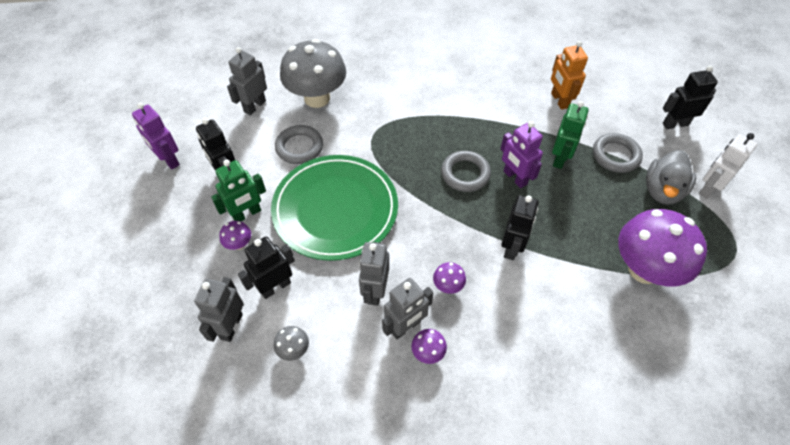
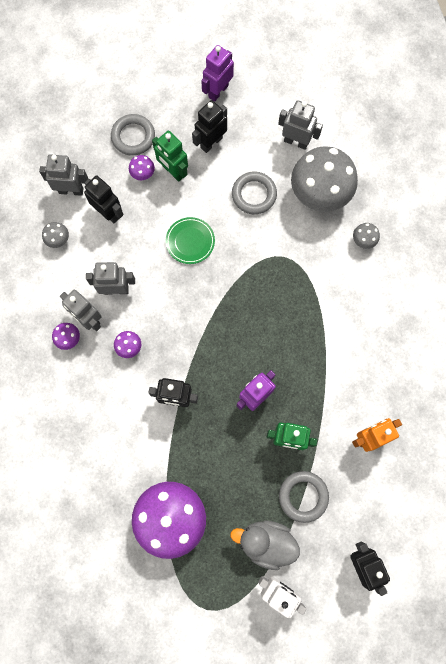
camera: 80 degrees right, 20 degrees up
green plate [271,155,398,261] -> green plate [166,217,215,264], size x0.44
grey ring [441,151,491,192] -> grey ring moved to [111,114,155,156]
none -> grey mushroom [353,223,380,249]

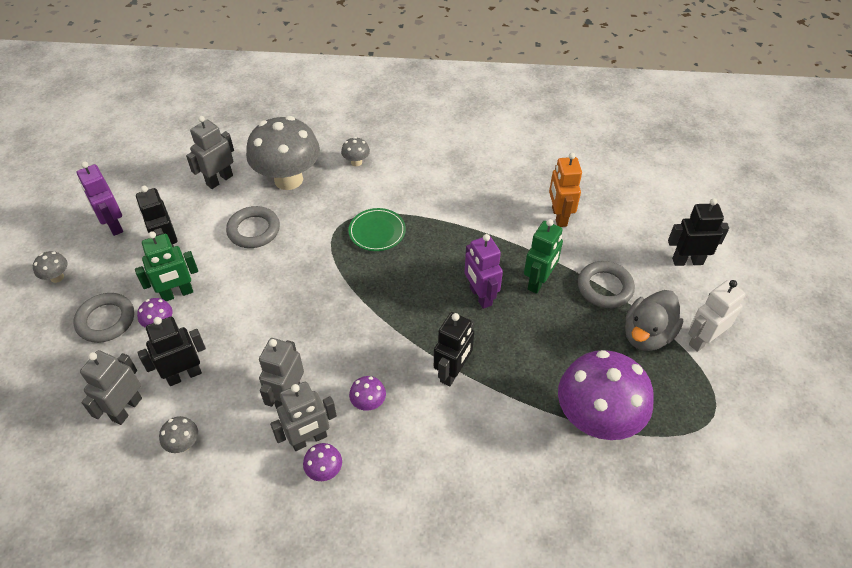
camera: 70 degrees left, 25 degrees down
green plate [166,217,215,264] -> green plate moved to [349,208,406,251]
none -> grey mushroom [33,251,68,283]

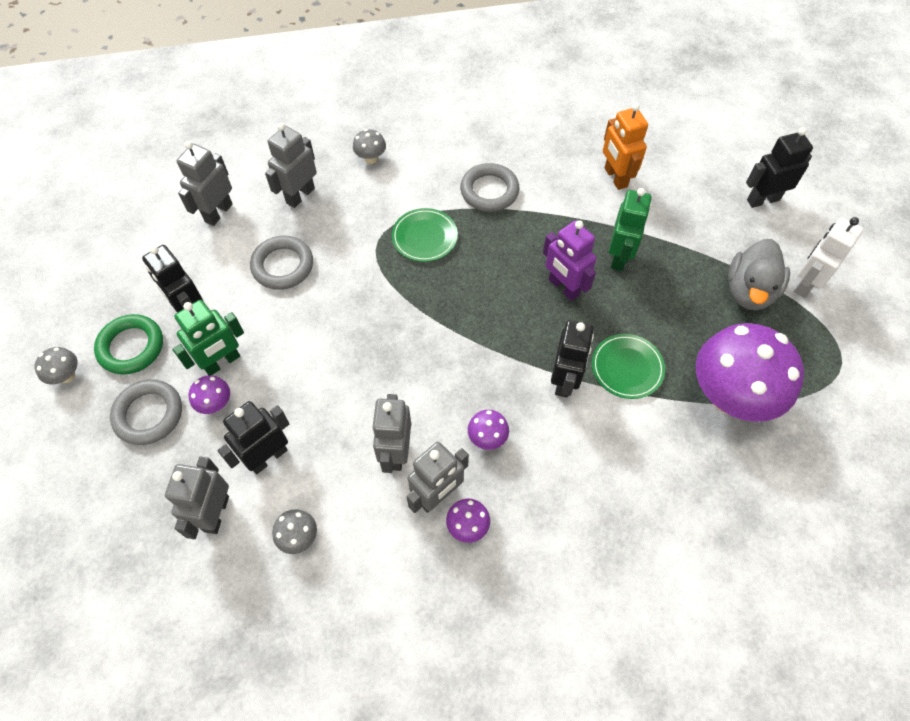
camera: 15 degrees left, 10 degrees up
purple robot [77,161,123,236] -> none
grey mushroom [246,116,320,190] -> grey robot [265,123,317,208]
grey ring [578,261,635,308] -> grey ring moved to [460,163,519,212]
none -> green ring [94,314,163,375]
none -> green plate [592,334,665,399]

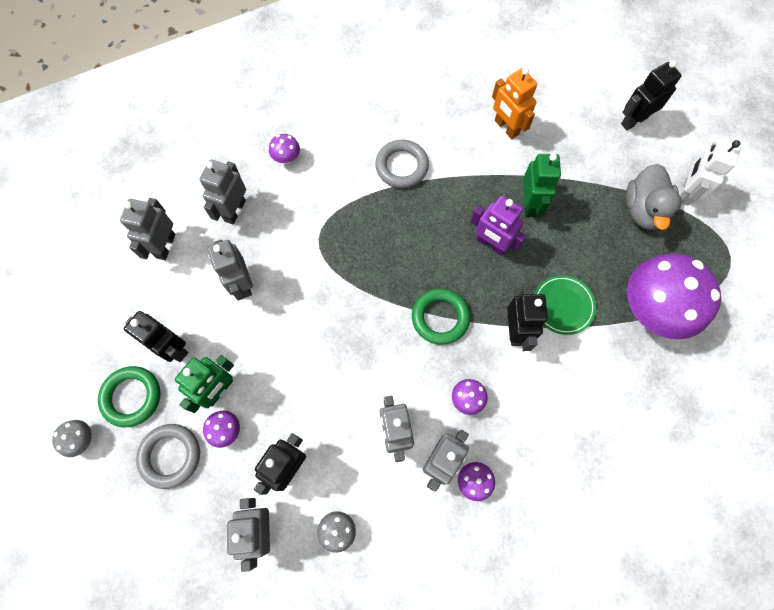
camera: 15 degrees left, 10 degrees up
grey ring [250,236,313,290] -> grey robot [207,239,253,301]
grey mushroom [353,129,386,164] -> purple mushroom [269,134,300,164]
green plate [392,208,458,262] -> none
none -> green ring [412,288,470,345]

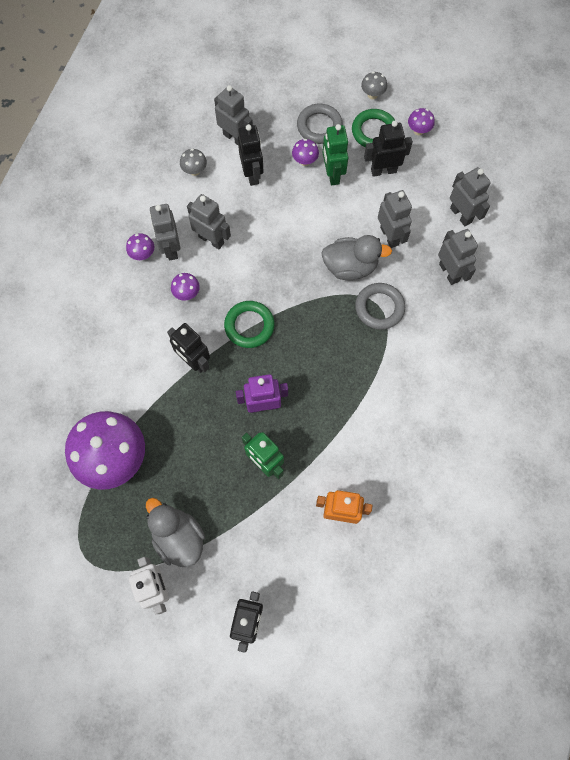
camera: 135 degrees right, 0 degrees up
grey robot [207,239,253,301] -> grey robot turned 45 degrees clockwise [378,190,412,248]
purple mushroom [269,134,300,164] -> purple mushroom moved to [408,108,435,135]
grey ring [375,140,429,188] -> grey ring moved to [355,283,405,330]
green plate [535,275,596,335] -> none
none -> grey duck [321,235,392,280]

